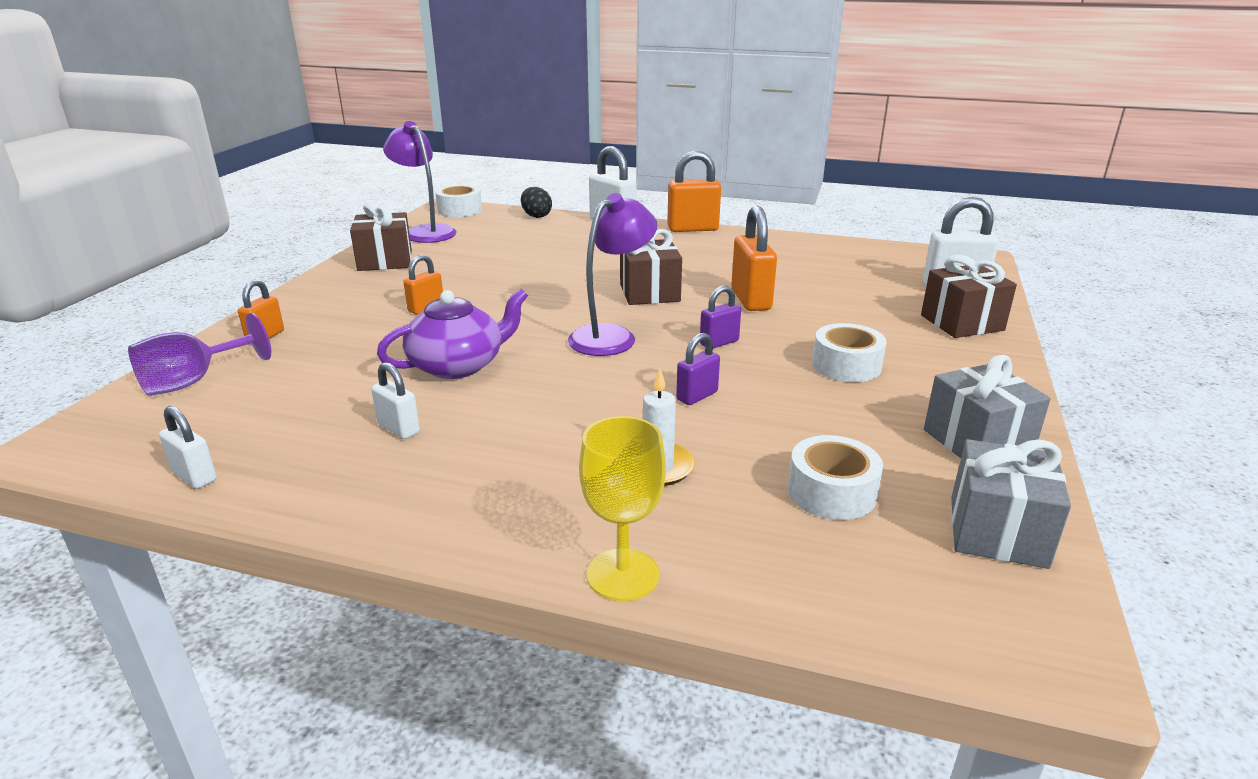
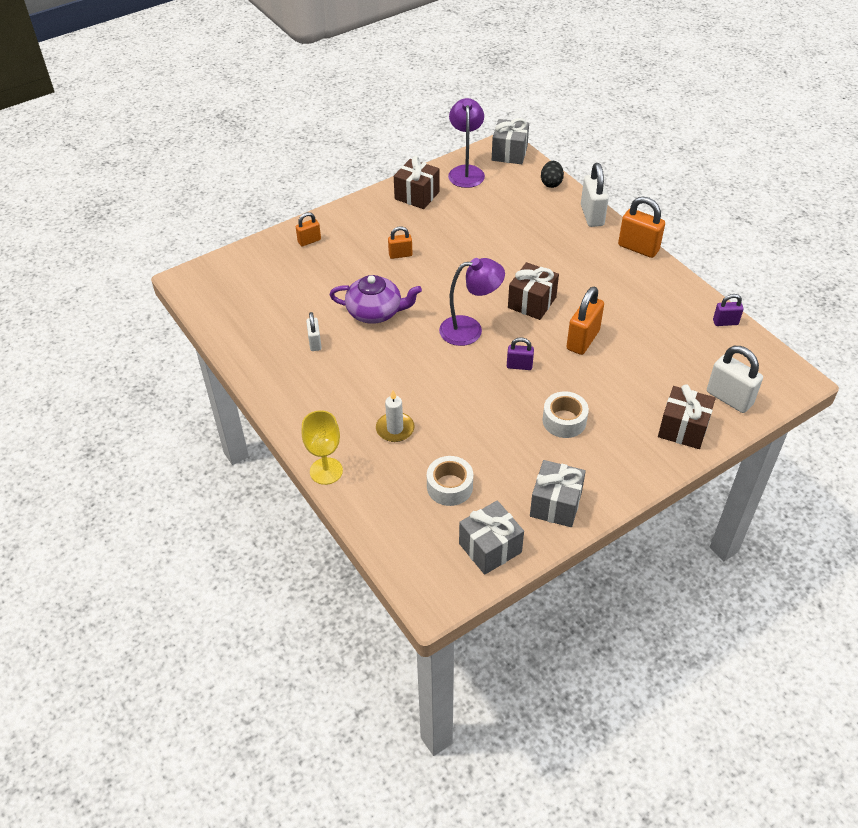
camera: 40 degrees right, 20 degrees up
purple goblet [128,313,271,396] -> none
white padlock [159,406,217,489] -> none
white tape [435,184,482,217] -> grey gift [492,118,529,164]
purple padlock [676,333,720,405] -> purple padlock moved to [713,294,744,326]

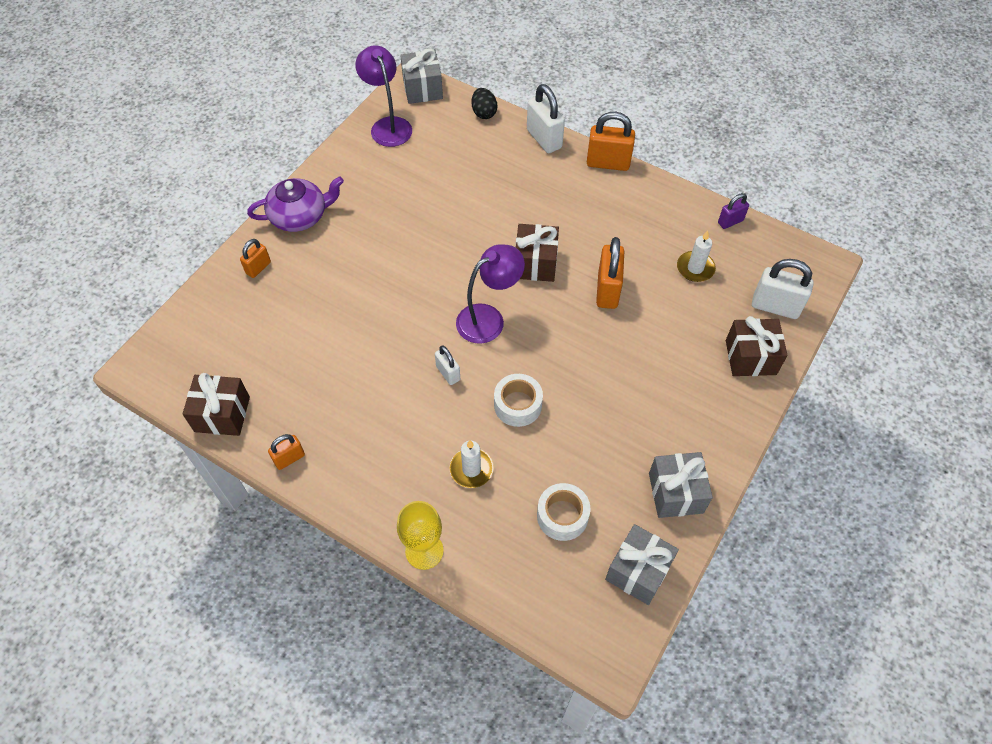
camera: 25 degrees left, 10 degrees up
white padlock [306,312,322,351] -> white padlock moved to [435,346,460,385]
purple teapot [330,275,422,324] -> purple teapot moved to [247,176,344,232]
orange padlock [388,226,412,259] -> orange padlock moved to [268,434,305,470]
brown gift [394,156,440,209] -> brown gift moved to [182,373,250,436]
purple padlock [507,337,534,370] -> none
white tape [543,391,589,438] -> white tape moved to [494,374,543,427]
none -> white candle [677,231,716,282]

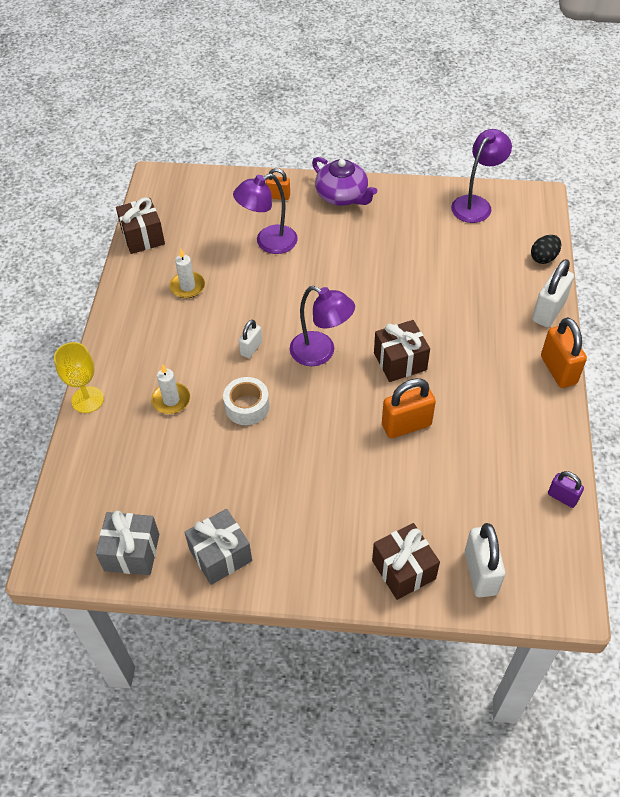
camera: 65 degrees right, 5 degrees down
orange padlock [268,434,305,470] -> none
grey gift [400,48,443,104] -> none
white tape [537,483,590,541] -> none
white candle [677,231,716,282] -> white candle moved to [170,248,205,298]
none -> purple lamp [233,174,298,254]

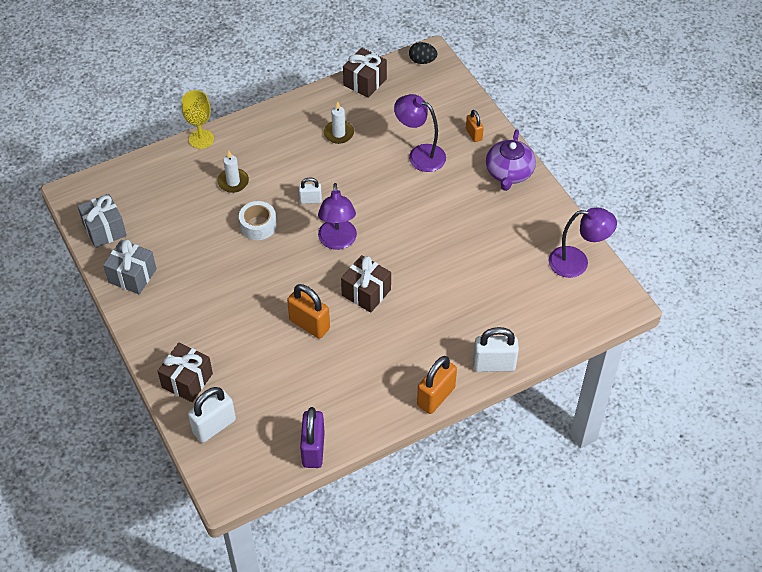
camera: 55 degrees right, 0 degrees up
black egg [531,235,561,264] -> black egg moved to [409,42,437,64]
purple padlock [548,471,584,508] -> purple padlock [300,407,325,468], size x1.74

